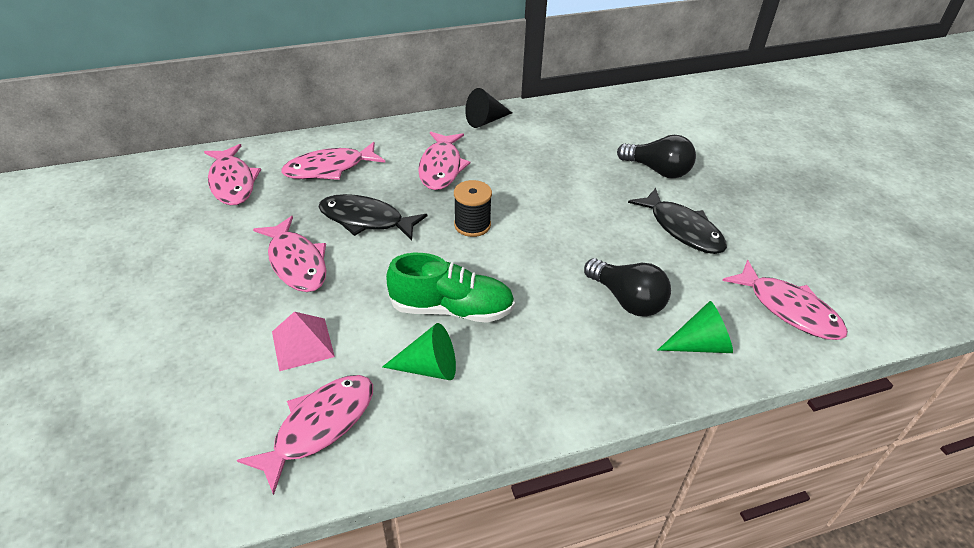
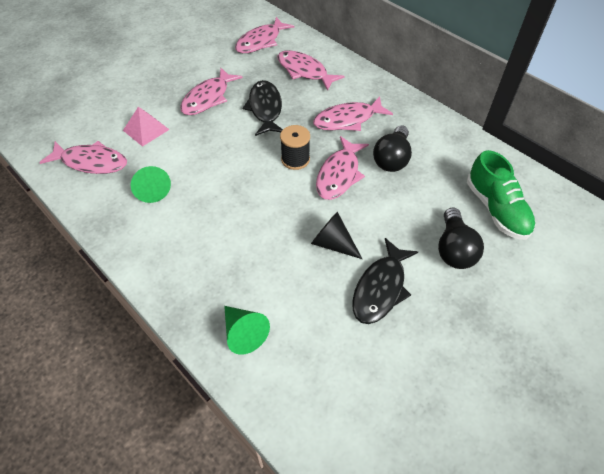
camera: 65 degrees right, 10 degrees up
green shoe [386,253,515,323] -> green shoe moved to [467,150,535,240]
black cone [465,88,512,128] -> black cone moved to [311,212,362,259]
black light bulb [584,258,671,317] -> black light bulb moved to [373,125,412,172]
pink fish [722,260,848,340] -> pink fish moved to [316,136,369,200]

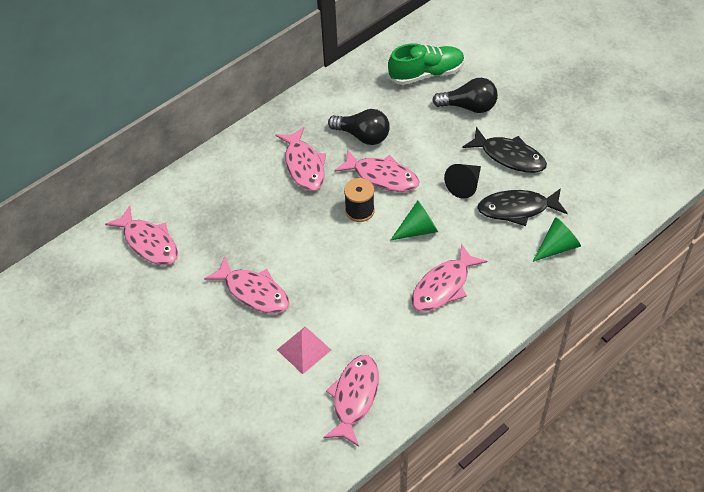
camera: 85 degrees left, 0 degrees up
green cone [130,166,171,203] -> green cone moved to [390,201,438,241]
black fish [243,80,283,136] -> black fish moved to [477,188,568,226]
pink fish [277,50,344,91] -> pink fish moved to [411,243,487,312]

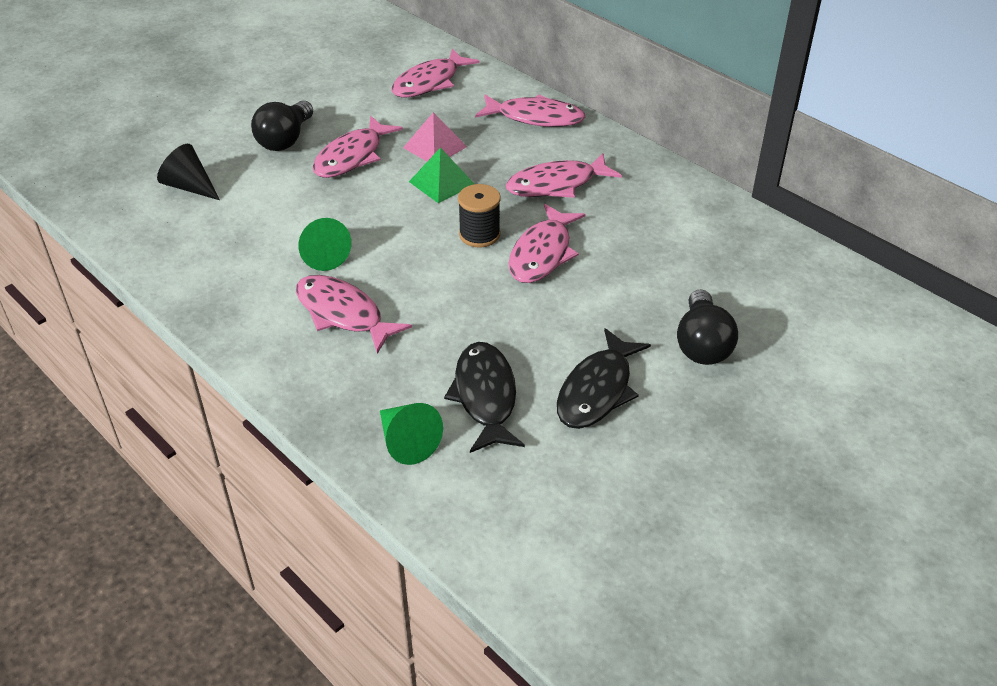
camera: 85 degrees right, 10 degrees down
pink pyramid [277,326,331,374] -> pink pyramid moved to [403,112,467,161]
pink fish [323,355,379,447] -> pink fish moved to [475,95,585,127]
black light bulb [328,109,390,145] -> black light bulb moved to [251,101,313,151]
green shoe [388,43,465,85] -> none
green cone [390,201,438,241] -> green cone moved to [298,218,351,271]
black cone [444,164,481,199] -> black cone moved to [157,144,220,200]
none -> green pyramid [409,147,474,203]

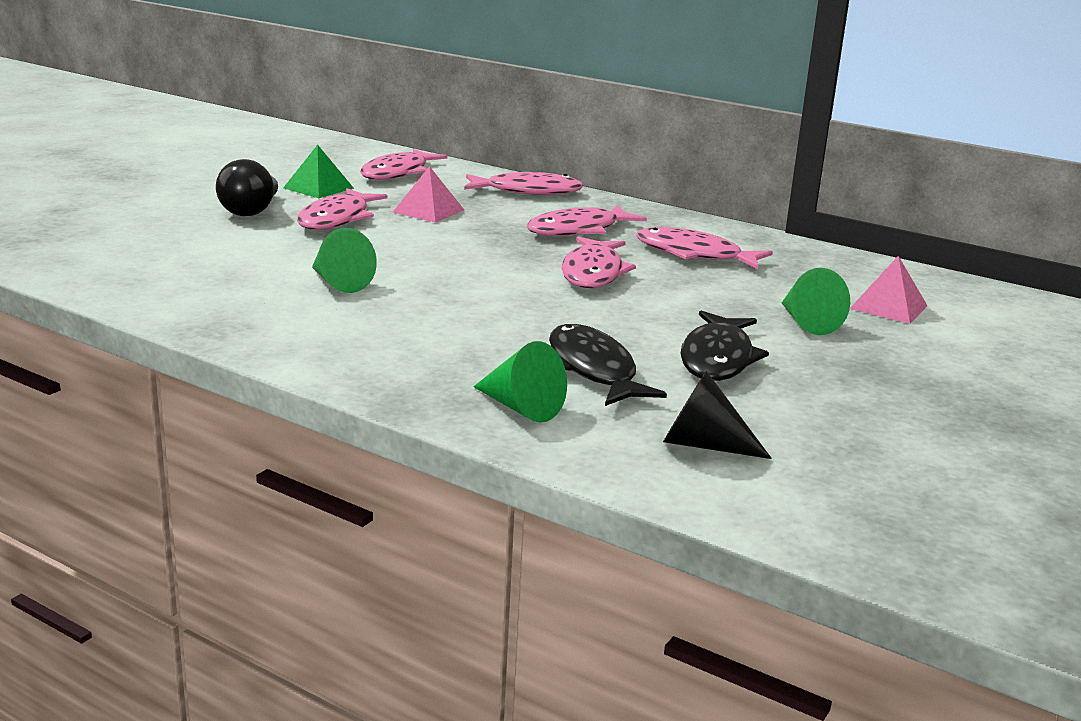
camera: 15 degrees left, 20 degrees down
black cone [157,144,220,200] -> black cone moved to [663,371,772,459]
pink fish [296,275,412,354] -> pink fish moved to [636,227,773,269]
green pyramid [409,147,474,203] -> green pyramid moved to [283,145,354,198]
black spool [458,184,501,247] -> none
black light bulb [677,289,738,365] -> green cone [782,268,850,335]
none -> pink pyramid [850,256,927,324]

